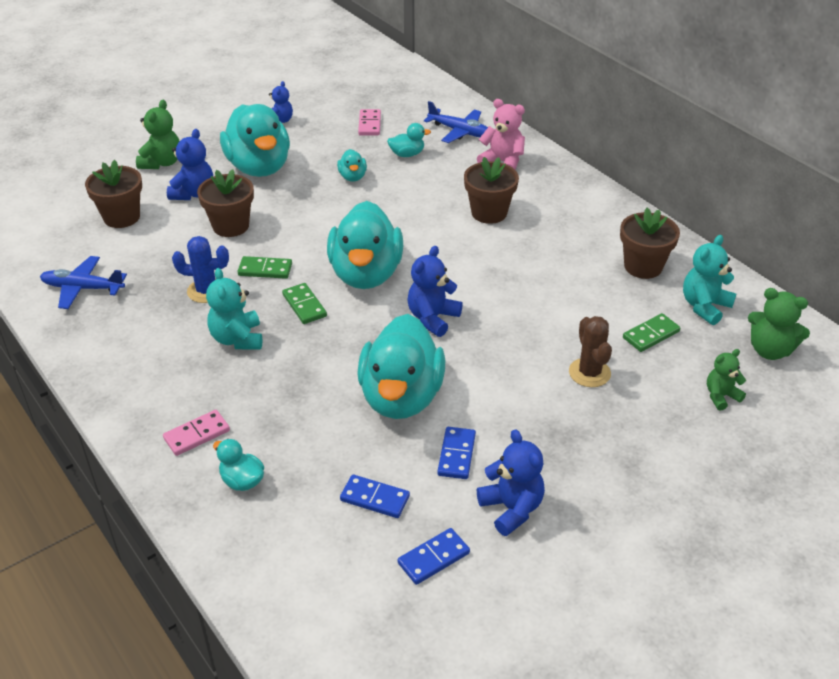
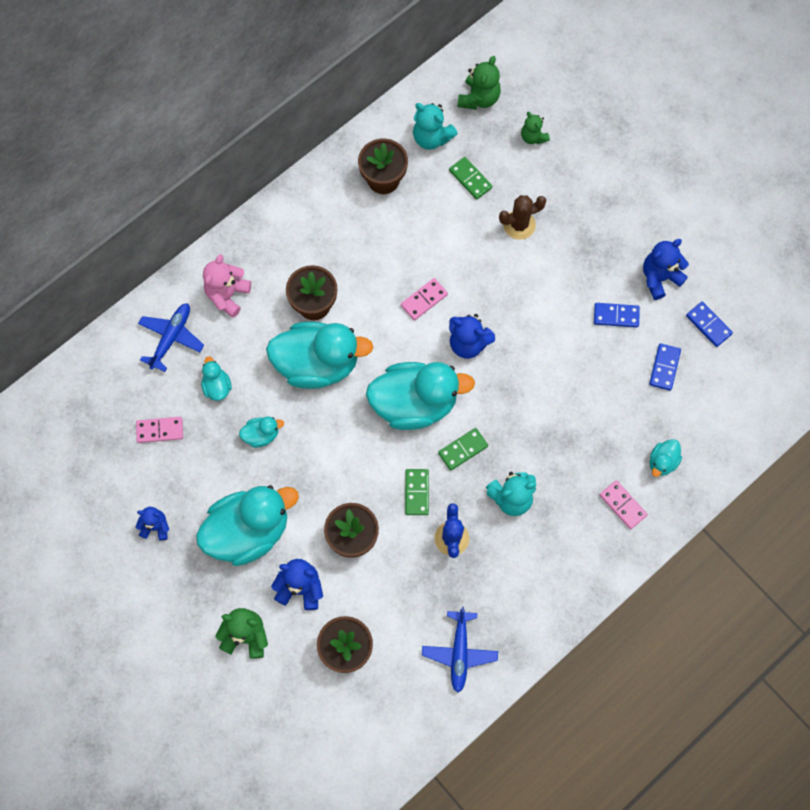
camera: 95 degrees left, 30 degrees up
turquoise duck [357,314,445,419] -> turquoise duck moved to [266,322,373,389]
none -> pink domino [401,278,448,320]

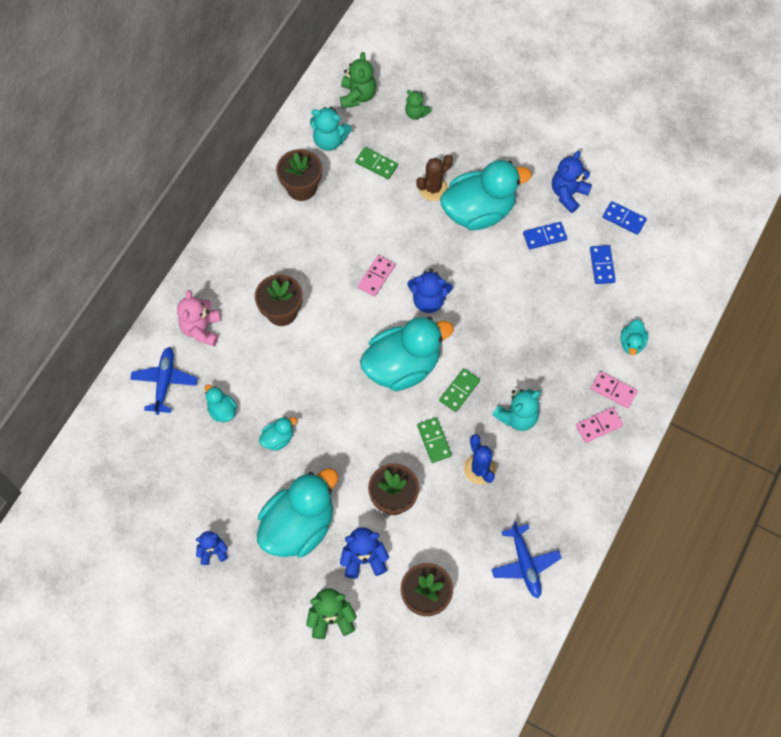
camera: 20 degrees left, 5 degrees down
pink domino [136,417,183,443] -> pink domino moved to [576,407,623,443]
turquoise duck [266,322,373,389] -> turquoise duck moved to [440,160,532,230]

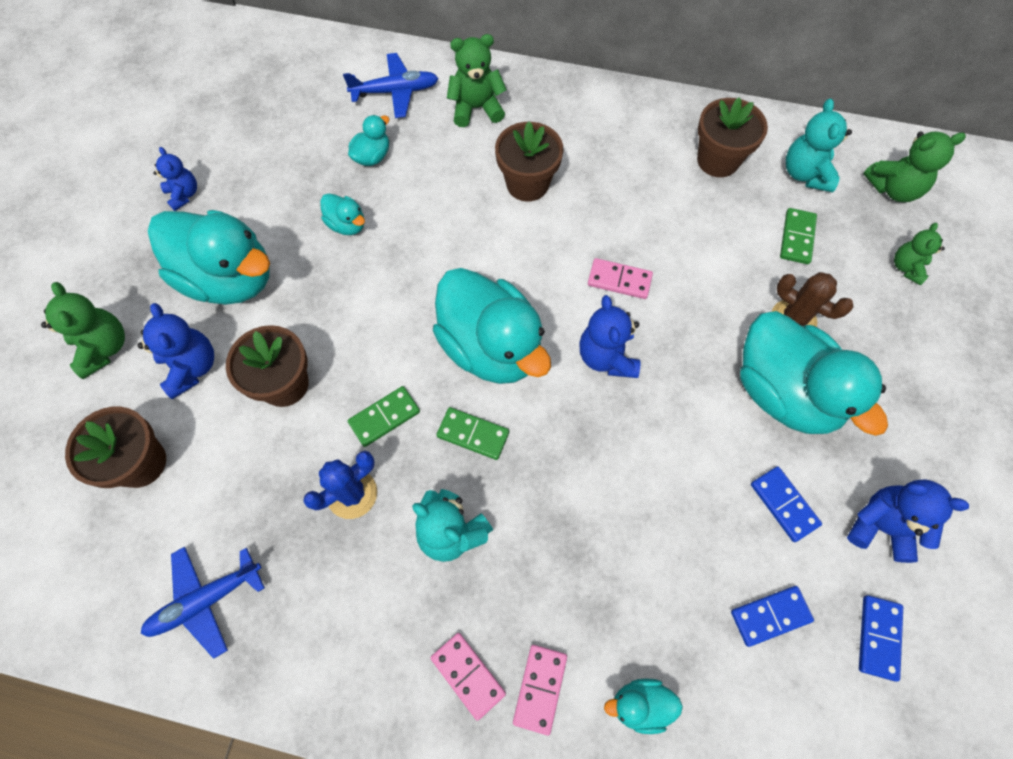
camera: 75 degrees right, 0 degrees up
pink teddy bear [177,290,221,346] -> green teddy bear [447,34,507,127]

